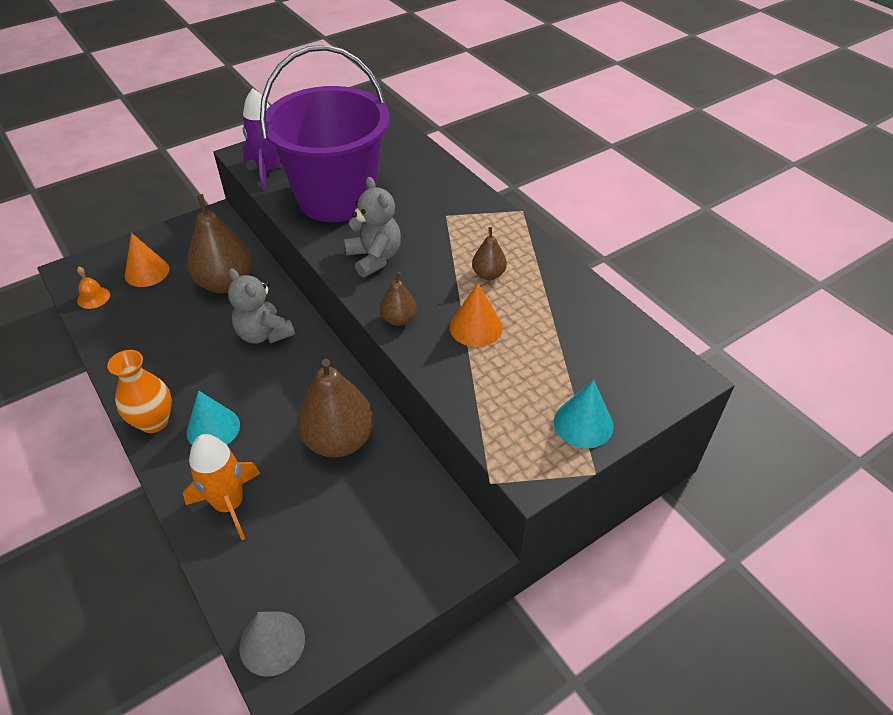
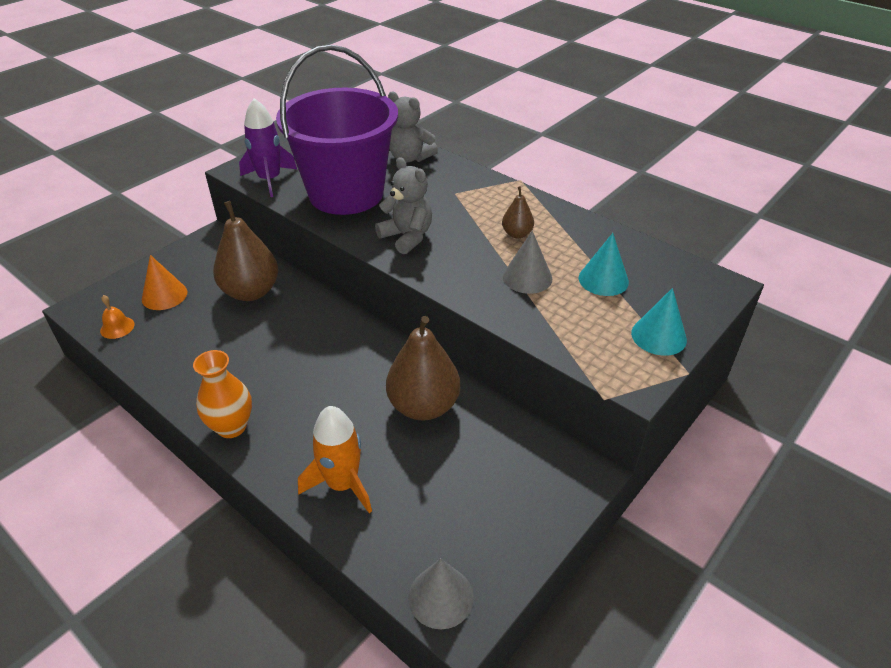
camera: 15 degrees left, 5 degrees down
turquoise cone [187,390,240,445] -> turquoise cone moved to [579,233,629,296]
grey teddy bear [228,268,295,344] -> grey teddy bear moved to [388,92,438,163]
brown pear [380,272,417,326] -> none
orange cone [450,283,503,347] -> grey cone [503,231,552,294]

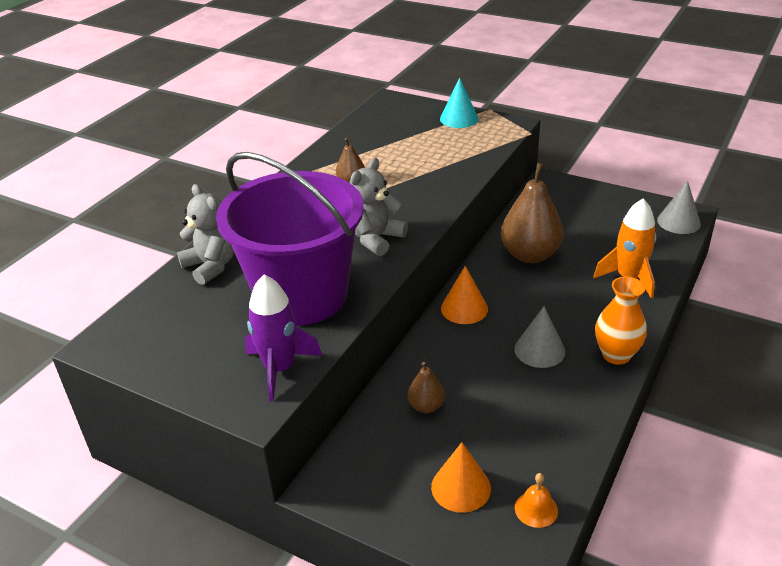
camera: 100 degrees left, 5 degrees down
brown pear [213,201,278,301] -> brown pear [408,362,445,413], size x0.49
grey teddy bear [388,92,438,163] -> grey teddy bear turned 60 degrees counterclockwise [177,184,234,285]
grey cone [503,231,552,294] -> grey cone moved to [514,306,565,368]
turquoise cone [579,233,629,296] -> none
none -> orange cone [441,266,488,324]

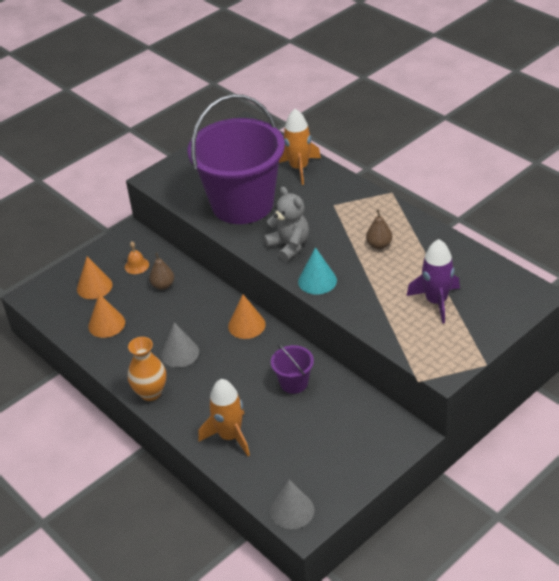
camera: 110 degrees right, 5 degrees up
grey teddy bear [177,184,234,285] -> orange rocket [279,109,321,185]
purple rocket [245,275,322,402] -> purple rocket moved to [407,239,460,324]
turquoise cone [440,77,479,128] -> turquoise cone moved to [298,247,337,294]
brown pear [501,163,564,263] -> purple bucket [271,344,314,394]
orange bell [515,473,558,528] -> orange bell moved to [125,242,149,274]
none -> orange cone [88,294,125,338]

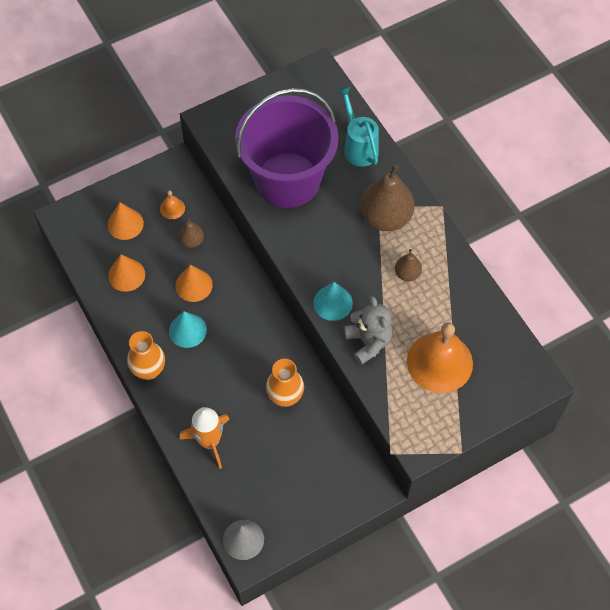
camera: 10 degrees right, 20 degrees up
grey cone [161,322,199,368] -> turquoise cone [169,311,207,348]
orange cone [228,295,266,339] -> orange cone moved to [175,265,213,302]
grey teddy bear [264,187,309,262] -> grey teddy bear moved to [344,296,393,365]
purple bucket [271,344,314,394] -> orange vase [266,359,304,407]
orange rocket [279,109,321,185] -> turquoise watering can [337,86,379,167]
purple rocket [407,239,460,324] -> orange bell [407,322,473,393]
none -> brown pear [360,164,414,231]

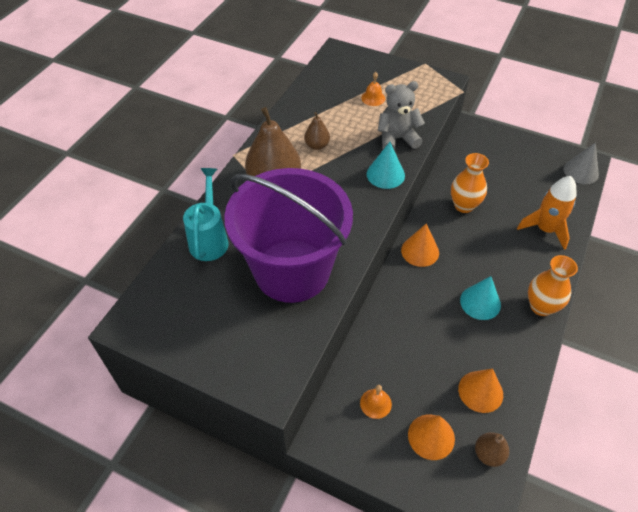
camera: 125 degrees left, 10 degrees down
orange cone [175,265,213,302] -> orange cone moved to [401,223,439,267]
brown pear [179,217,204,248] -> brown pear moved to [475,432,509,467]
turquoise watering can [337,86,379,167] -> turquoise watering can turned 150 degrees clockwise [183,168,228,261]
grey teddy bear [344,296,393,365] -> grey teddy bear turned 45 degrees clockwise [378,81,425,150]
orange bell [407,322,473,393] -> orange bell [361,72,385,106], size x0.43

